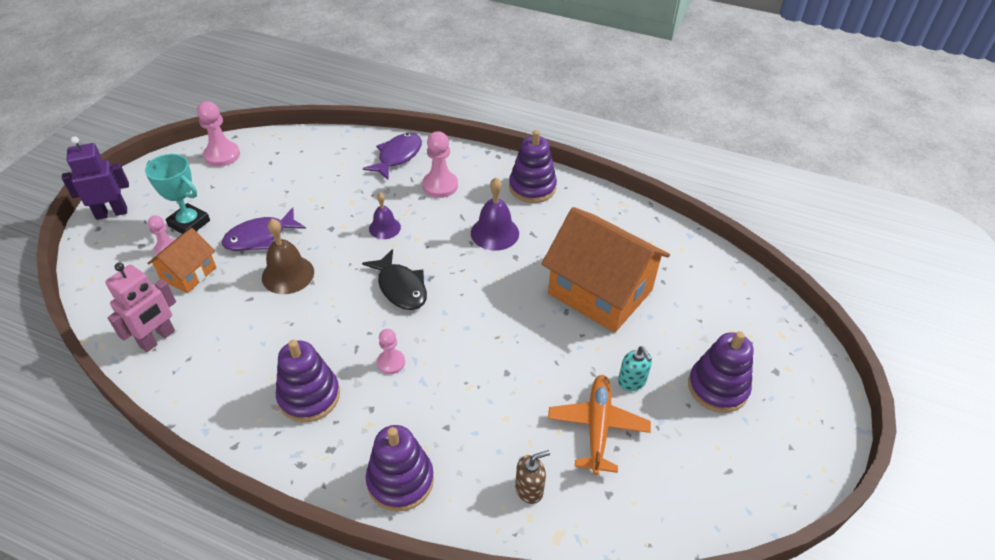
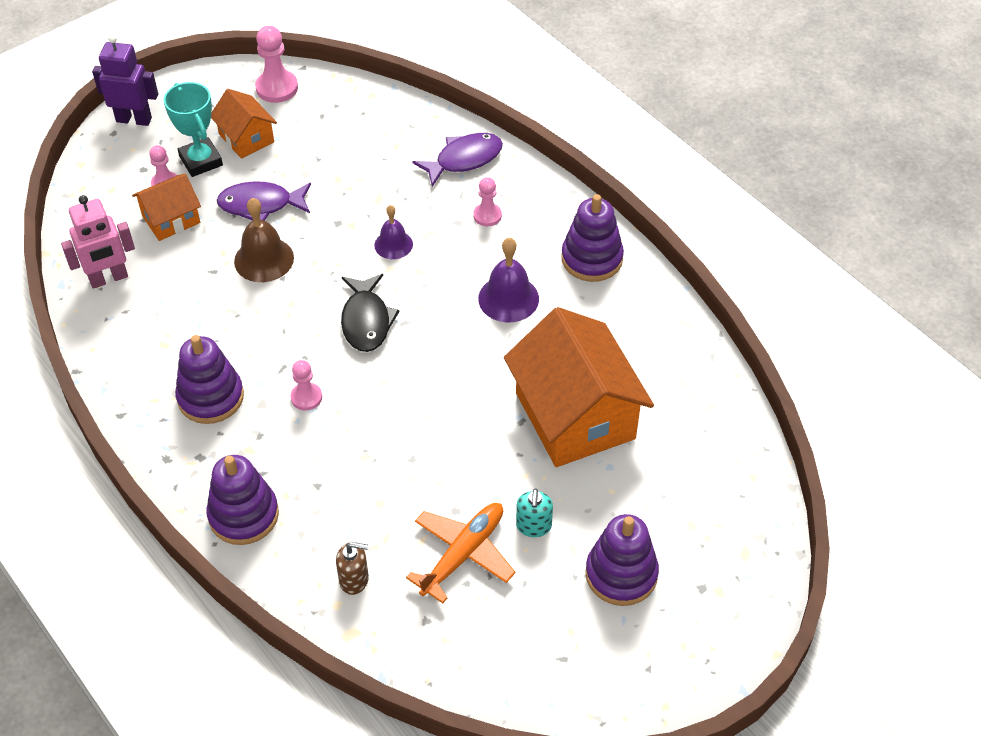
camera: 30 degrees right, 5 degrees up
pink pawn [422,131,458,198] -> pink pawn [473,177,502,226], size x0.63
none -> orange house [211,89,277,159]

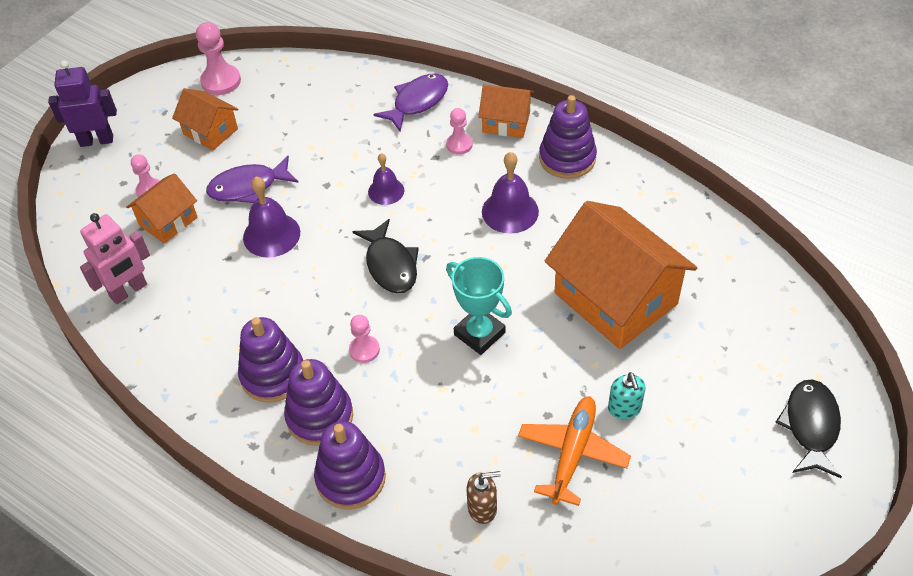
camera: 15 degrees left, 0 degrees up
turquoise trophy [164,82,223,177] -> turquoise trophy moved to [446,257,512,355]
brown bell [234,198,294,282] -> purple bell [243,177,300,258]
purple stacking toy [585,514,659,606] -> purple stacking toy moved to [284,359,353,446]
none -> orange house [478,84,534,138]
none -> black fish [775,379,842,478]

